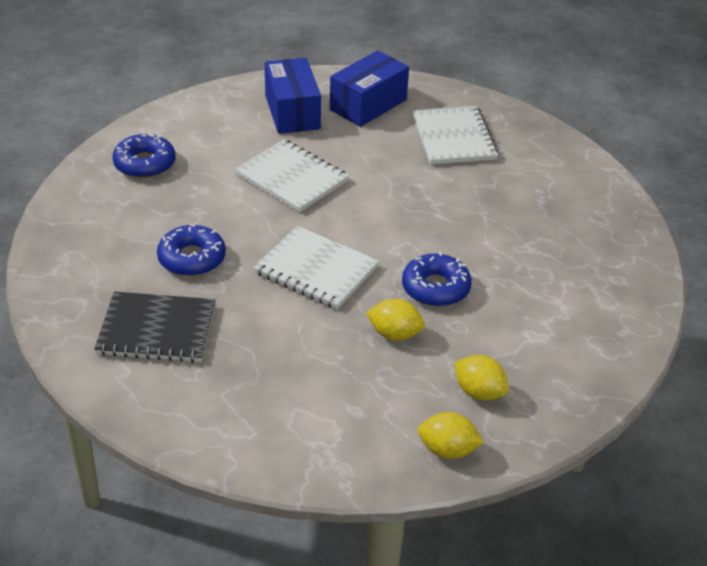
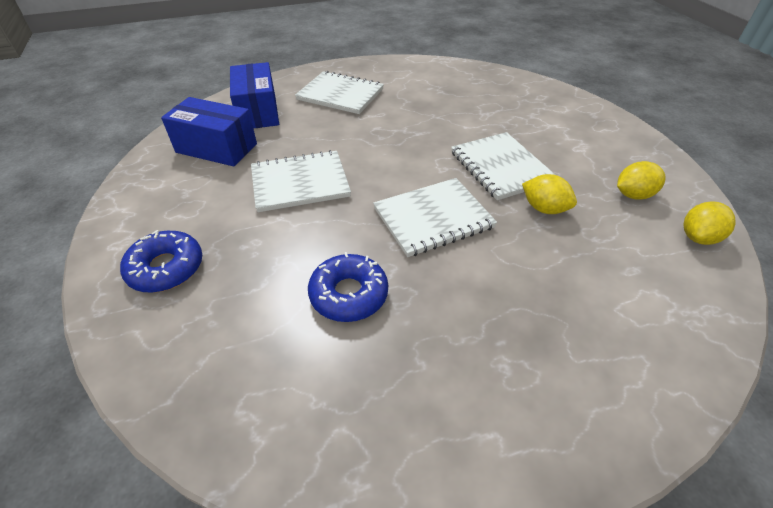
camera: 55 degrees left, 5 degrees up
black notebook [94,292,216,363] -> none
yellow lemon [366,299,425,341] -> yellow lemon turned 75 degrees clockwise [522,174,577,214]
blue donut [402,252,472,307] -> white notebook [451,132,555,200]

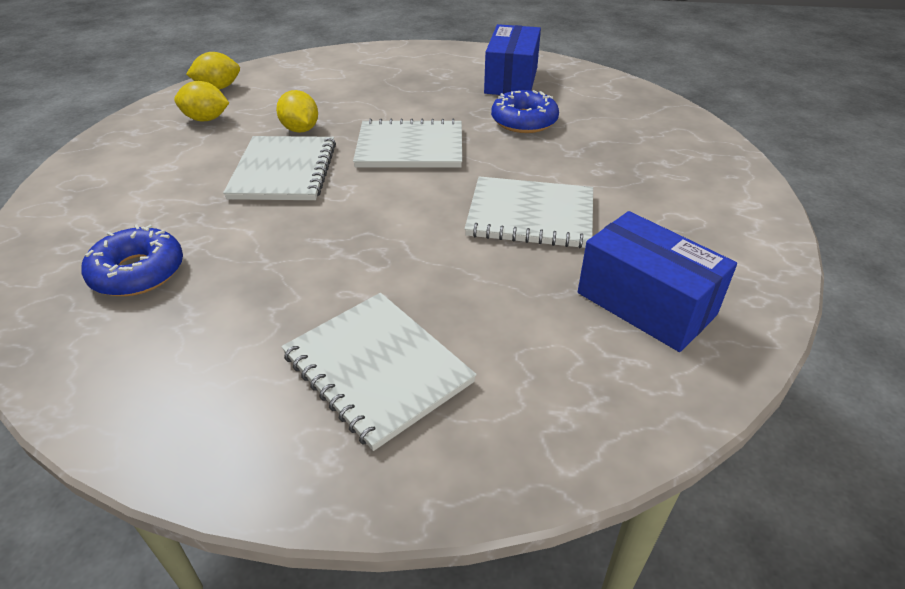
camera: 155 degrees left, 5 degrees down
blue donut [120,230,202,293] -> blue donut moved to [81,224,183,296]
blue box [230,62,279,129] -> blue box moved to [484,24,541,95]

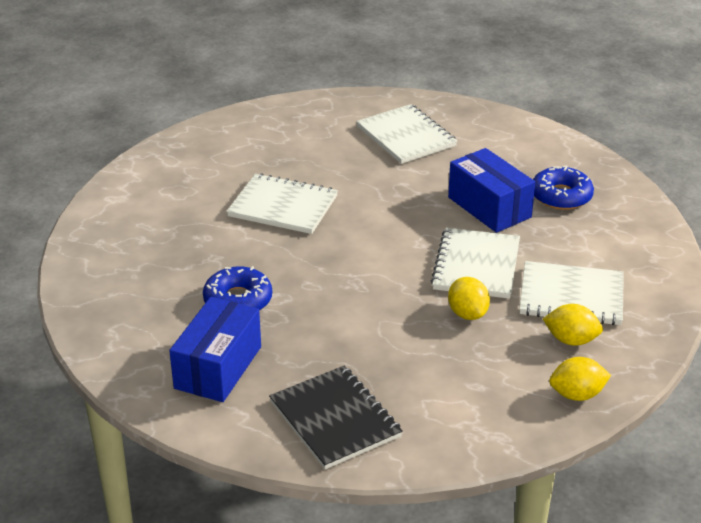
camera: 170 degrees left, 5 degrees down
white notebook [353,118,462,168] -> white notebook moved to [519,261,624,325]
blue box [578,211,737,352] -> blue box moved to [448,148,535,233]
none -> black notebook [269,366,403,469]

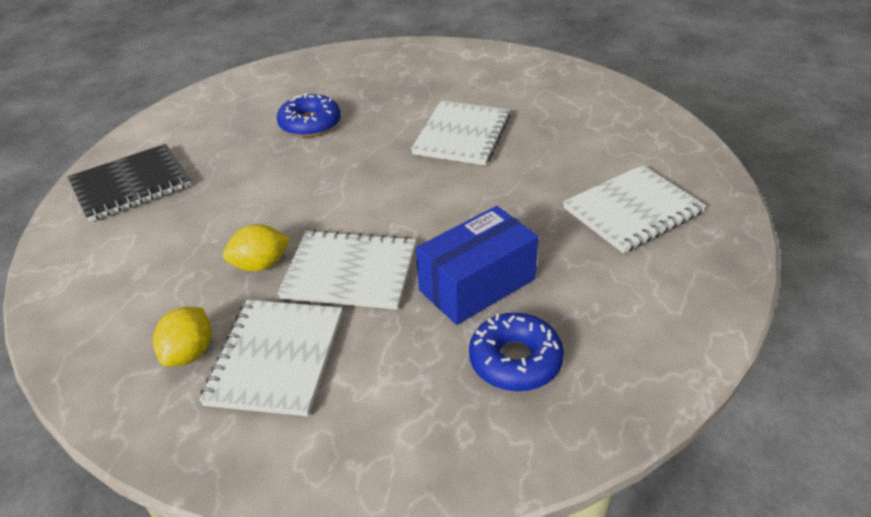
camera: 90 degrees right, 5 degrees up
blue box [169,297,261,402] -> none
yellow lemon [549,357,611,401] -> none

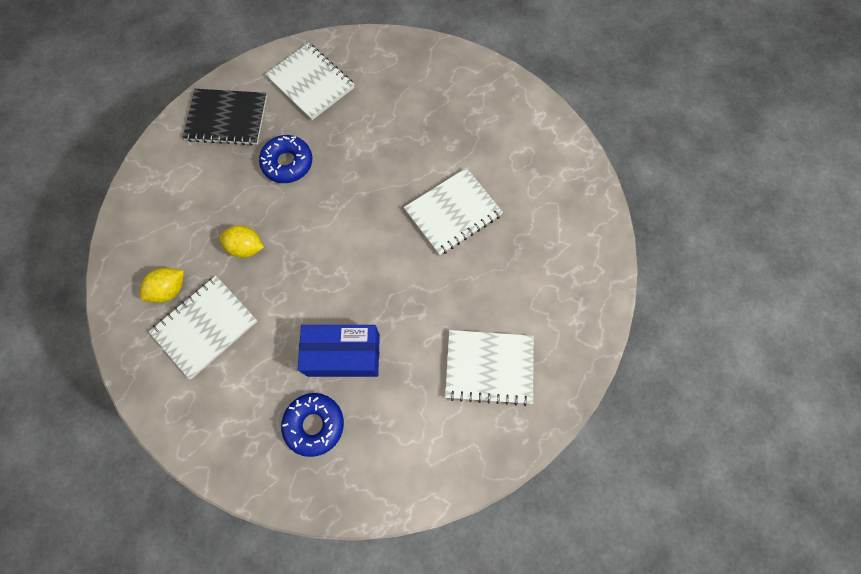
camera: 35 degrees right, 30 degrees up
blue donut [277,93,341,137] -> blue donut moved to [259,135,312,183]
white notebook [277,230,416,310] -> white notebook moved to [265,43,355,120]

